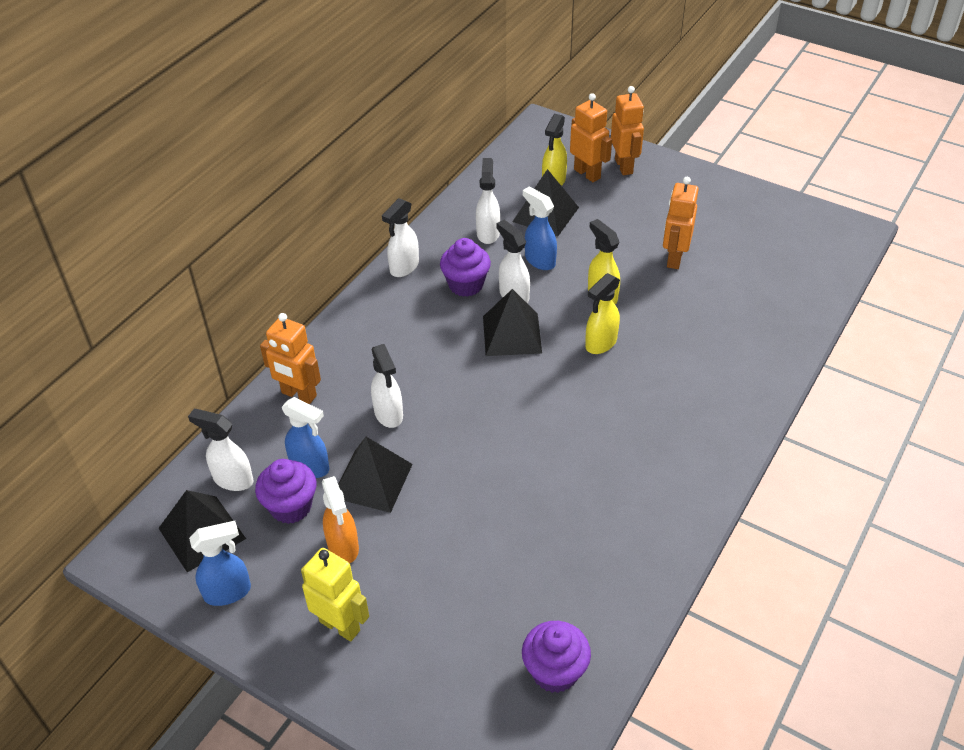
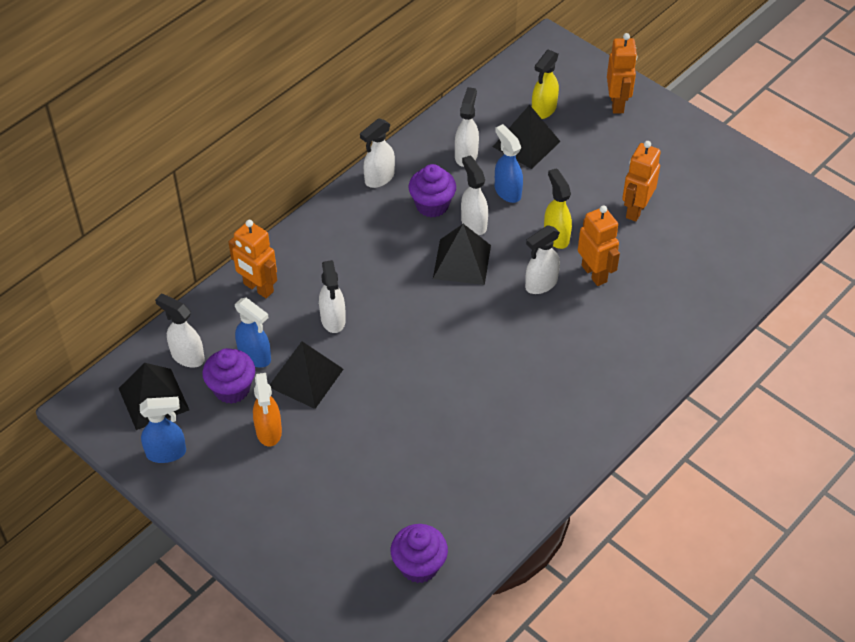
camera: 10 degrees right, 5 degrees up
yellow robot [301,548,369,642] -> none
orange robot [570,93,612,182] -> orange robot moved to [578,205,620,286]
yellow spray bottle [585,273,620,354] -> white spray bottle [525,225,560,294]

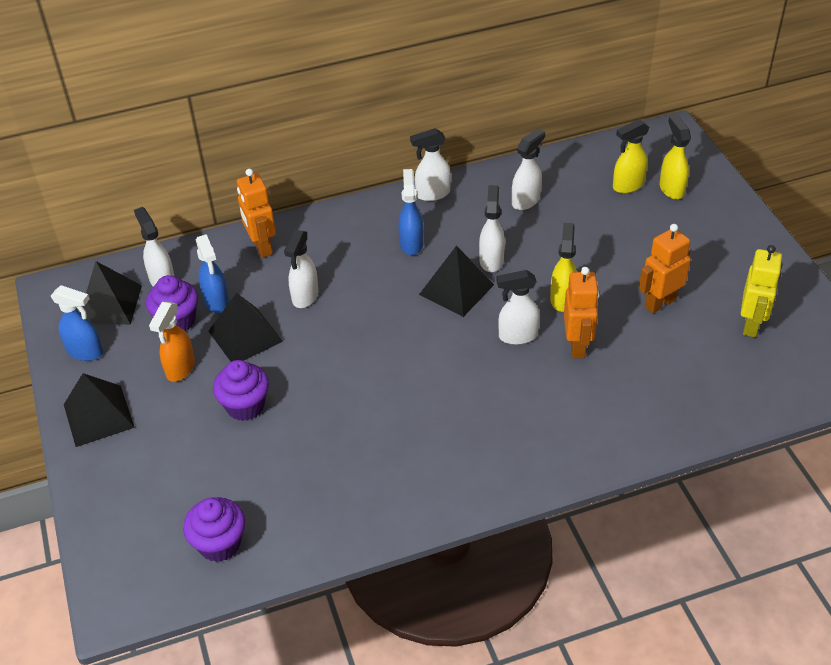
camera: 30 degrees right, 5 degrees down
purple cupcake [409,164,456,217] -> purple cupcake moved to [213,360,269,421]
black pyramid [493,105,561,169] -> black pyramid moved to [64,373,135,447]
blue spray bottle [495,124,523,203] -> blue spray bottle moved to [398,169,424,255]
orange robot [607,33,637,113] -> none
none -> yellow spray bottle [660,115,691,199]
none -> yellow robot [741,245,782,337]

